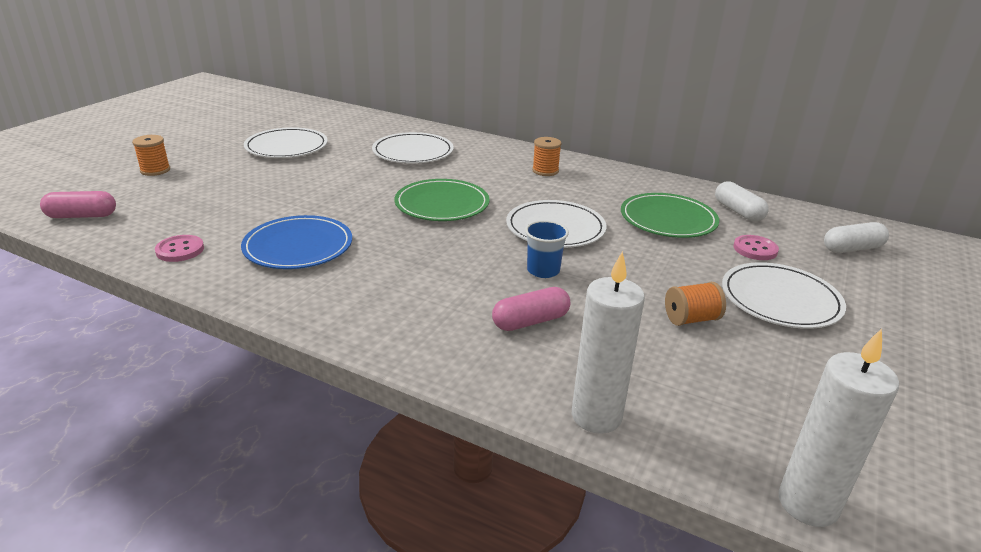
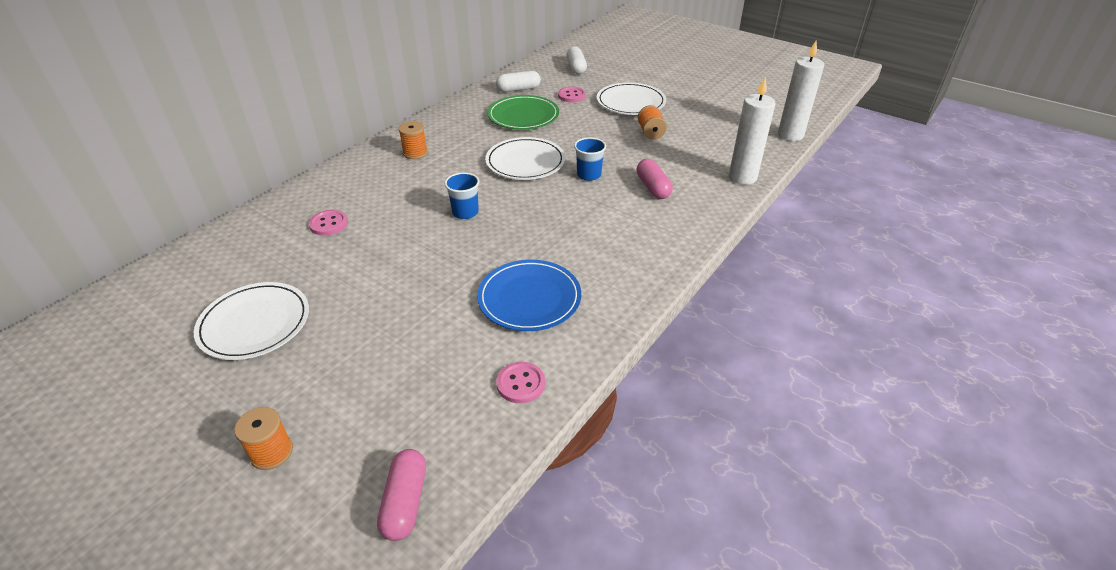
camera: 80 degrees left, 10 degrees up
white plate [372,132,454,163] -> pink button [309,210,348,236]
green plate [394,179,490,221] -> blue cup [444,172,480,219]

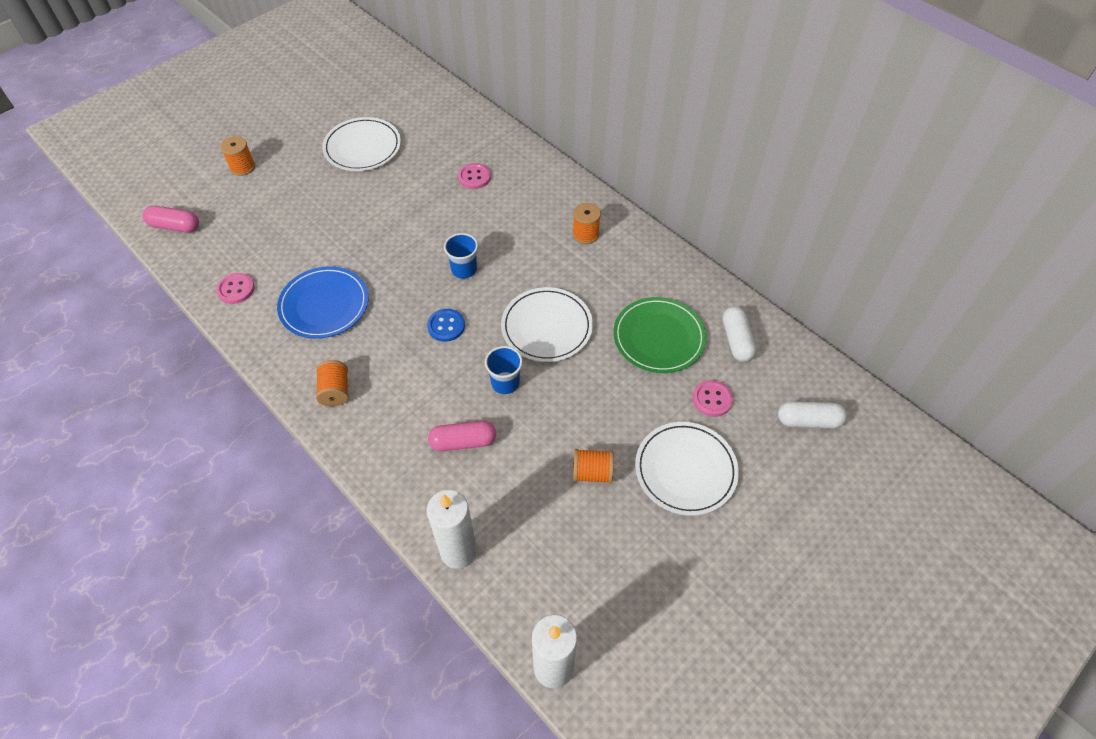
camera: 100 degrees right, 15 degrees up
none -> orange spool [316,360,348,406]
none -> blue button [427,309,465,342]

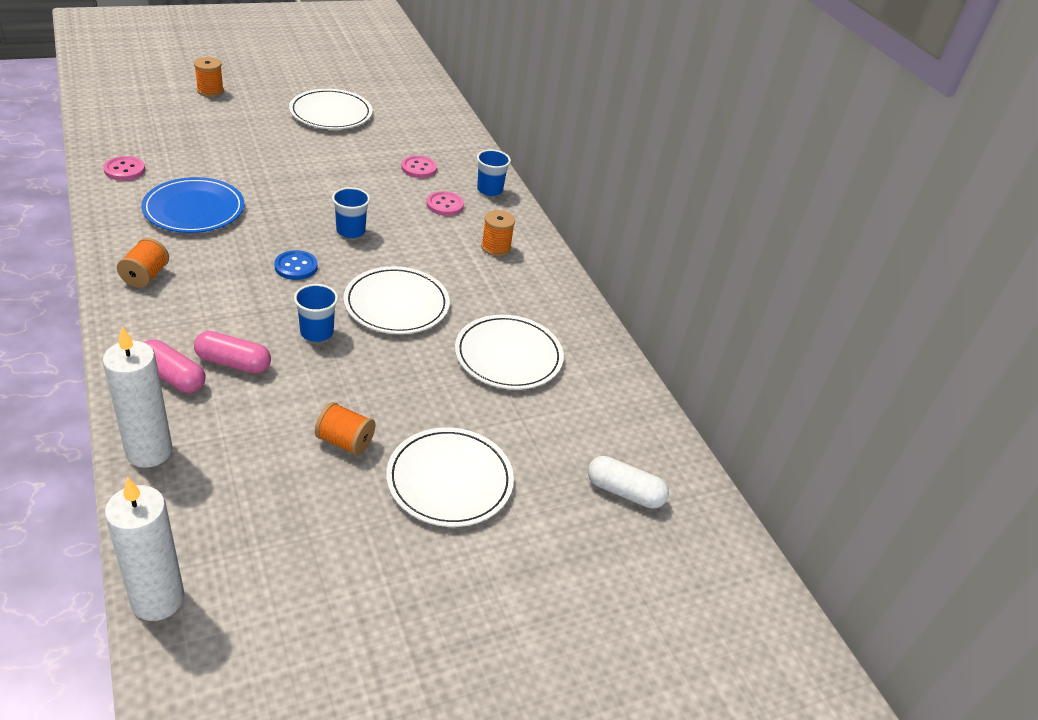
camera: 15 degrees right, 15 degrees down
pink capsule [142,206,199,232] -> pink capsule moved to [144,339,205,393]
green plate [613,297,706,373] -> white plate [455,315,564,390]
pink button [692,380,733,417] -> pink button moved to [427,191,464,216]
white capsule [722,306,756,362] -> none
none -> blue cup [477,149,511,196]

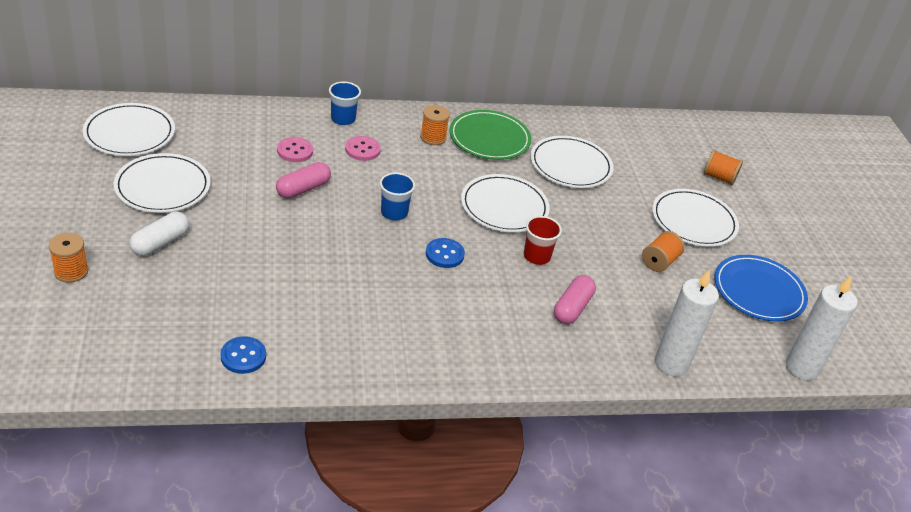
camera: 75 degrees left, 0 degrees up
pink button [103,156,145,181] -> blue button [221,336,266,374]
orange spool [117,238,169,288] -> orange spool moved to [704,150,743,185]
blue plate [141,177,244,233] -> blue plate moved to [715,255,808,321]
pink capsule [144,339,205,393] -> pink capsule moved to [276,162,331,199]
blue cup [294,284,338,342] -> red cup [524,216,562,265]
white capsule [588,456,669,509] -> white capsule moved to [129,212,189,256]
none -> white plate [83,103,175,156]
none -> green plate [449,110,531,160]

